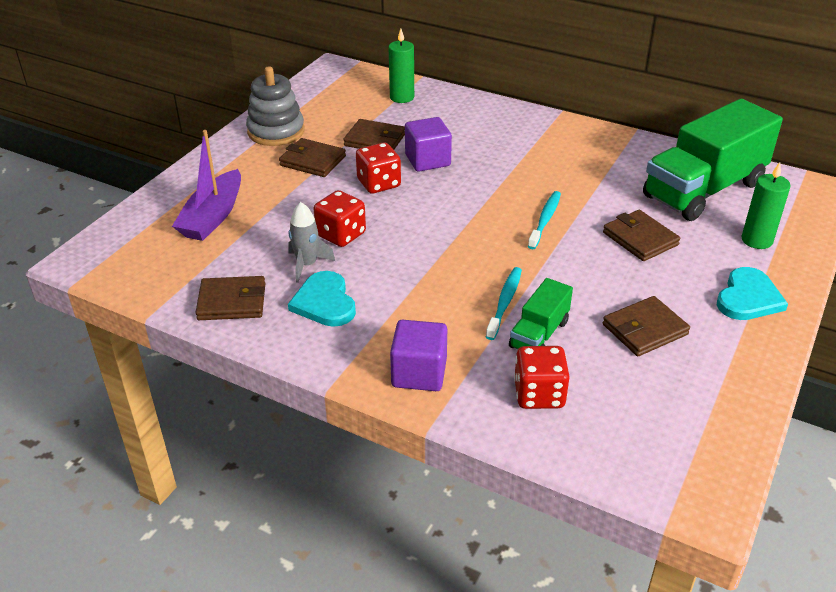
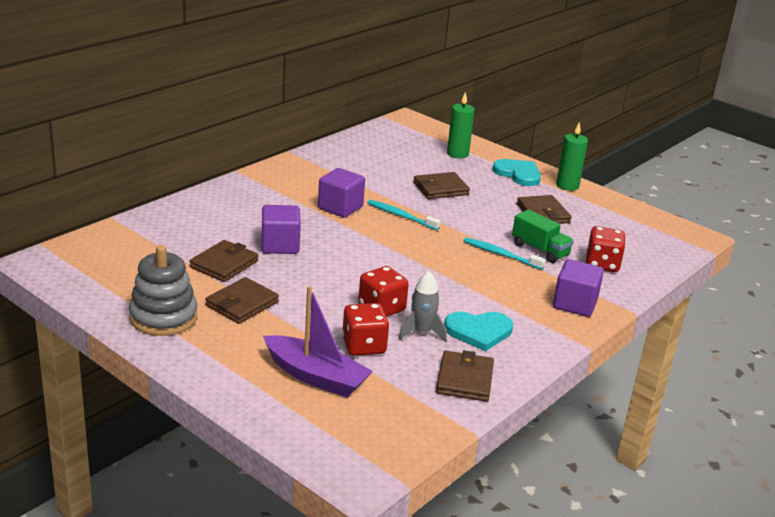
camera: 80 degrees left, 10 degrees down
red dice [356,142,401,193] -> red dice moved to [342,303,389,356]
green candle [388,29,414,103] -> green candle moved to [556,122,588,191]
green truck [643,99,783,221] -> none
none -> purple cube [318,168,365,218]

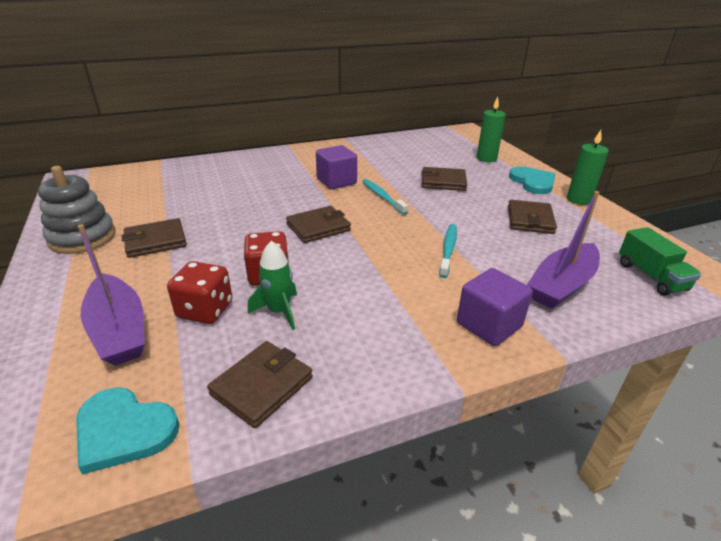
camera: 30 degrees right, 5 degrees up
brown wallet [190,240,258,282] -> brown wallet moved to [286,206,351,243]
purple cube [261,205,301,254] -> none
grey rocket [399,271,447,342] -> green rocket [248,241,297,330]
turquoise heart [444,312,513,351] -> turquoise heart moved to [76,387,179,475]
turquoise toothbrush [463,237,546,270] -> turquoise toothbrush turned 45 degrees clockwise [439,224,457,278]
green truck [512,209,574,263] -> green truck moved to [619,227,701,296]
red dice [586,226,626,272] -> purple boat [527,191,600,309]

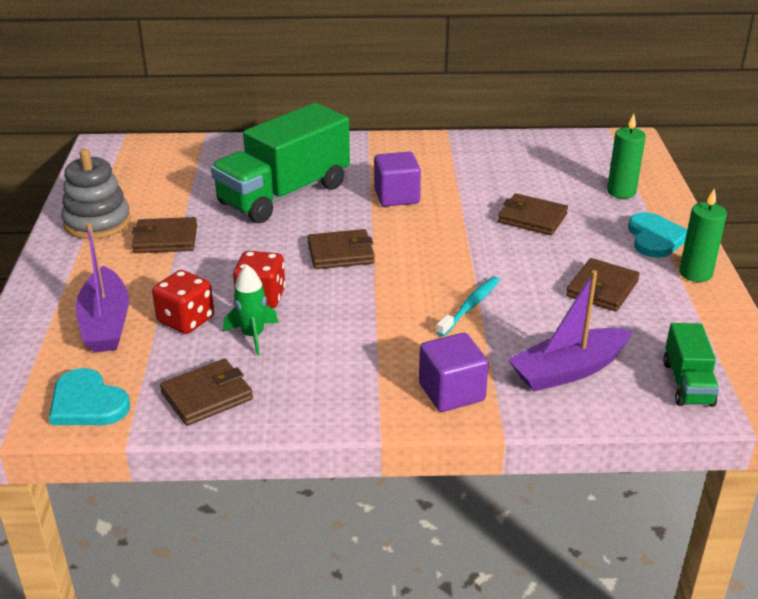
camera: 20 degrees right, 0 degrees up
turquoise toothbrush [362,179,408,215] -> none
none -> green truck [211,103,350,223]

